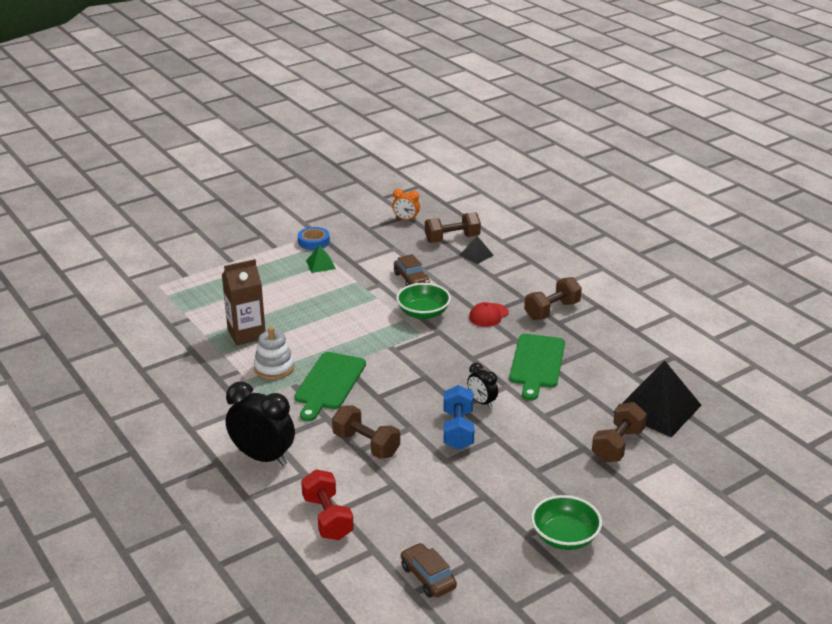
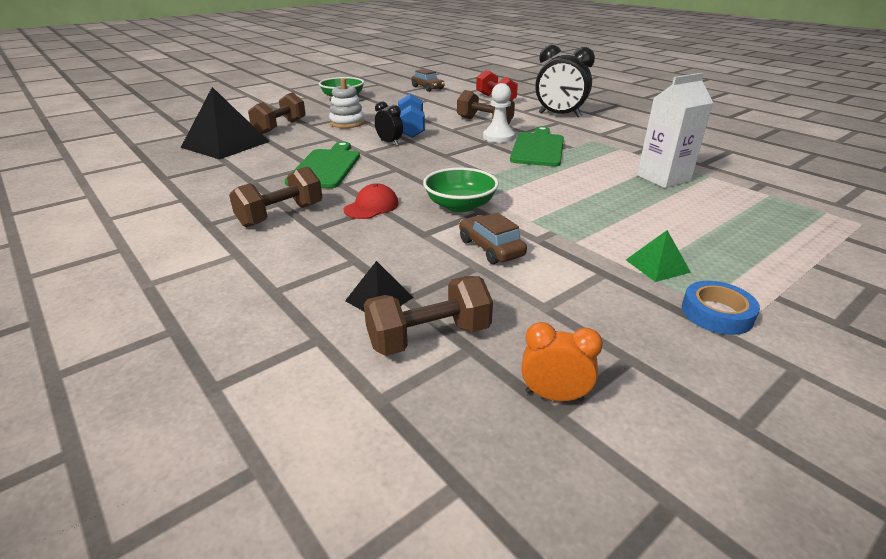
camera: 175 degrees right, 0 degrees up
brown carton [222,259,265,345] -> white carton [637,73,713,188]
white stacking toy [254,327,294,379] -> white stacking toy moved to [329,78,365,128]
none -> white pawn [483,83,515,143]

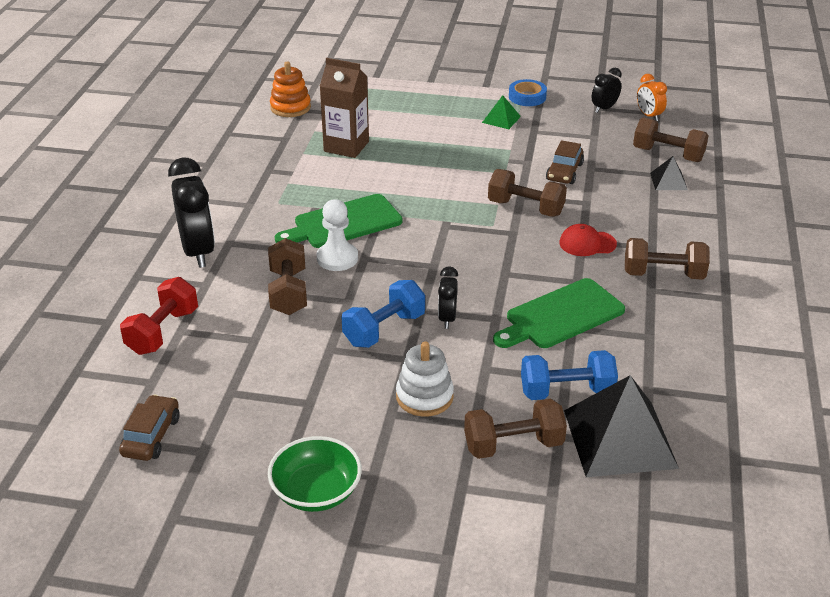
camera: 130 degrees left, 5 degrees up
green bowl [423,167,499,212] -> brown dumbbell [488,169,567,217]
white carton [637,73,713,188] -> brown carton [320,58,369,158]
none -> orange stacking toy [270,61,311,117]
none -> blue dumbbell [521,350,618,400]
none -> black clock [592,68,622,113]

